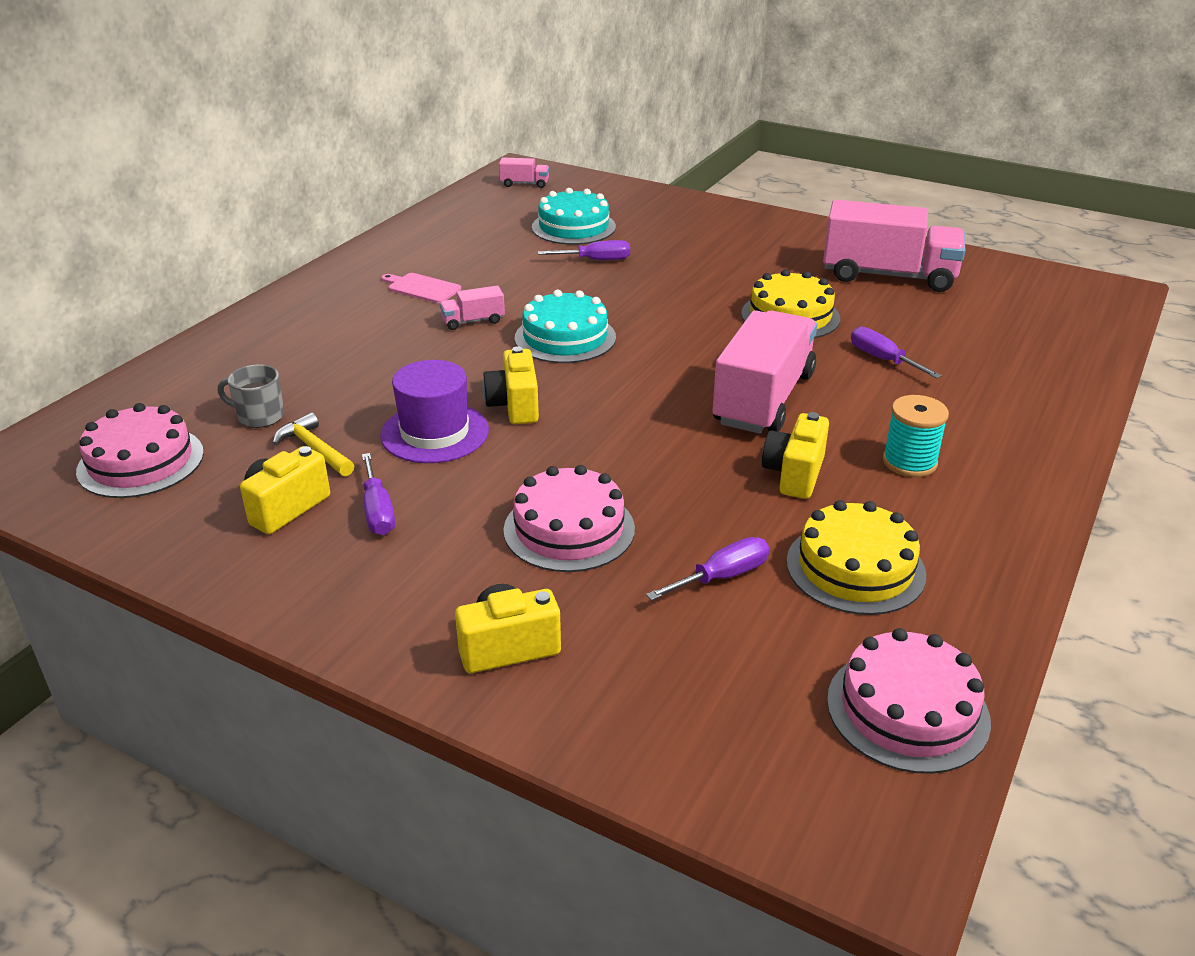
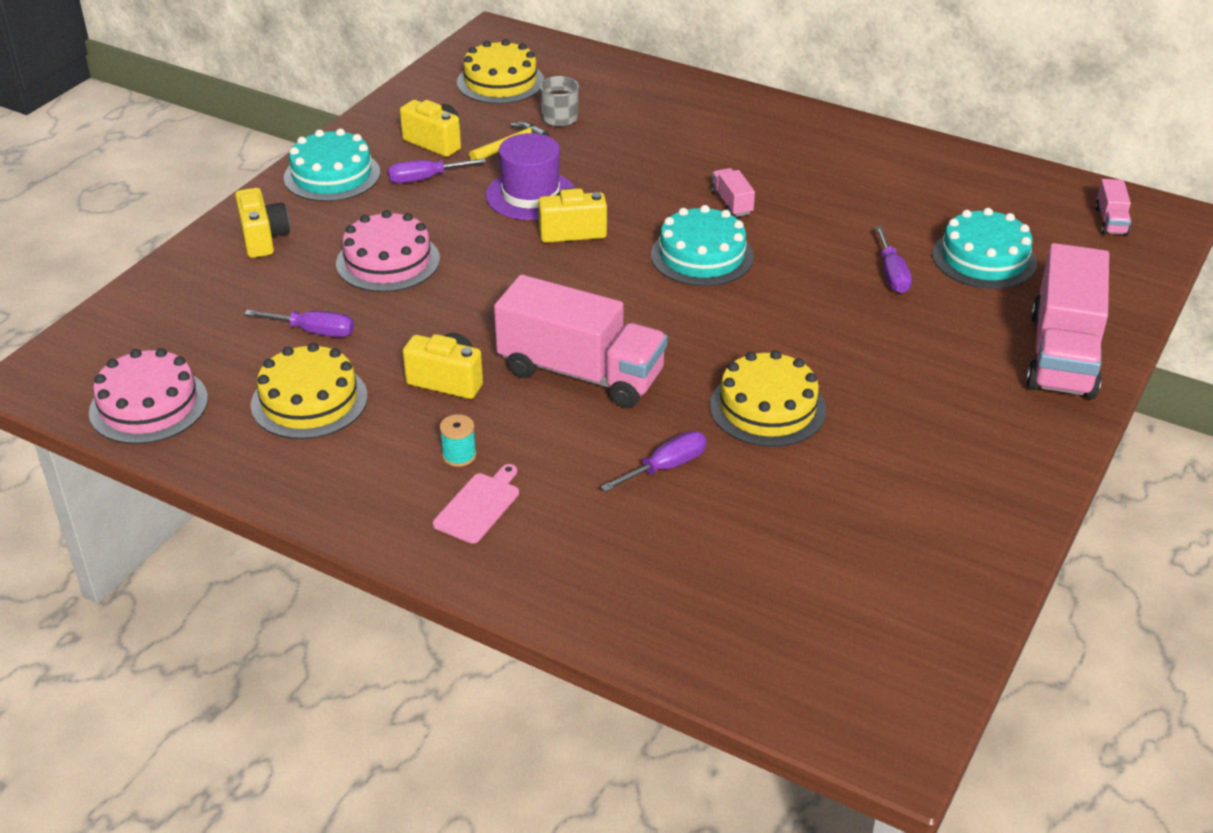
camera: 90 degrees right, 5 degrees up
pink cake [76,403,204,498] -> yellow cake [457,39,544,104]
pink cutting board [381,273,461,303] -> pink cutting board moved to [433,464,519,543]
purple screwdriver [646,537,769,600] -> purple screwdriver turned 45 degrees counterclockwise [244,310,354,337]
pink truck [823,200,965,292] -> pink truck moved to [1026,243,1109,399]
turquoise spool [883,395,949,477] -> turquoise spool [439,414,476,467], size x0.64
none -> turquoise cake [284,129,380,202]

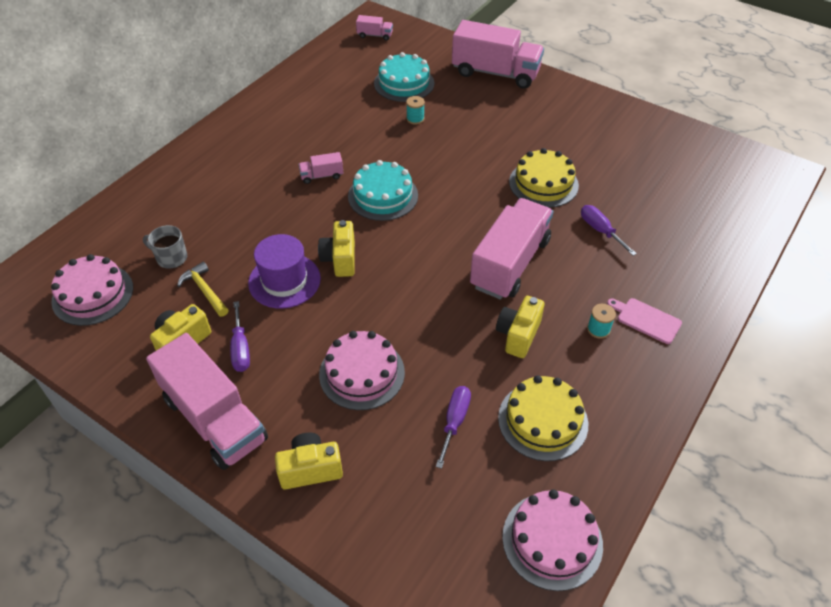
camera: 85 degrees left, 10 degrees up
turquoise cake [284,129,380,202] -> pink truck [146,333,268,470]
yellow cake [457,39,544,104] -> pink cake [51,254,133,326]
purple screwdriver [875,226,912,293] -> turquoise spool [406,96,425,125]

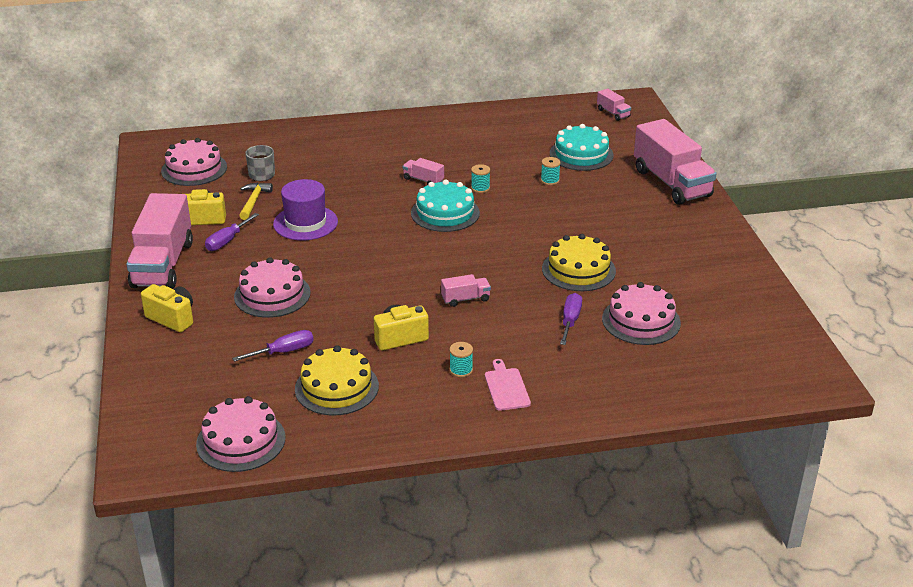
camera: 45 degrees right, 15 degrees down
yellow camera [318,220,355,277] -> none
pink truck [470,198,553,299] -> pink truck [441,274,491,307], size x0.43
none -> turquoise spool [471,164,490,193]
none -> pink cake [602,282,681,345]

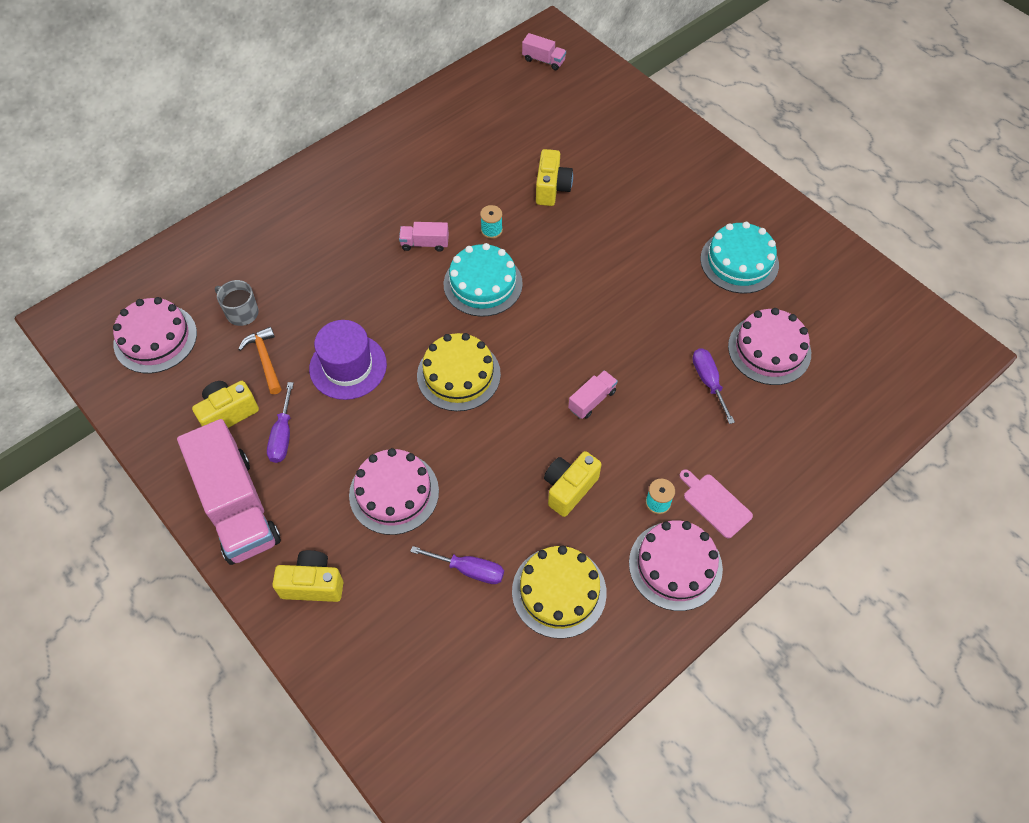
camera: 30 degrees left, 25 degrees up
pink cake [196,396,286,472] -> pink cake moved to [629,520,723,611]
purple screwdriver [232,330,314,362] -> purple screwdriver turned 75 degrees clockwise [410,546,504,584]
yellow hammer [239,183,273,220] -> orange hammer [238,327,281,394]
turquoise spool [541,157,561,185] -> yellow camera [536,149,573,206]
yellow cake [542,234,616,291] -> yellow cake moved to [417,333,501,411]
turquoise cake [550,124,614,171] -> turquoise cake moved to [700,222,779,294]
pink truck [634,119,717,205] -> none

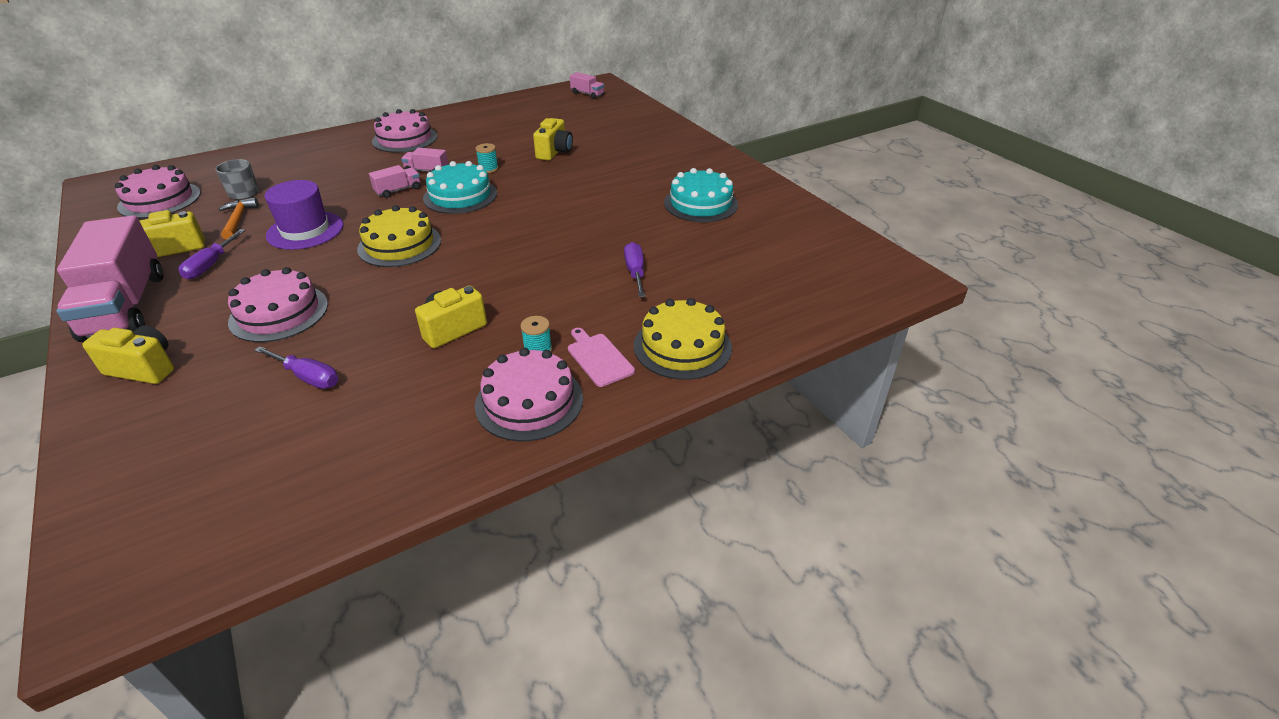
camera: 10 degrees right, 20 degrees down
yellow cake [512,546,607,639] -> yellow cake moved to [634,298,732,380]
pink truck [568,370,618,419] -> pink truck moved to [369,165,420,198]
pink cake [728,308,811,385] -> pink cake moved to [372,109,437,153]

